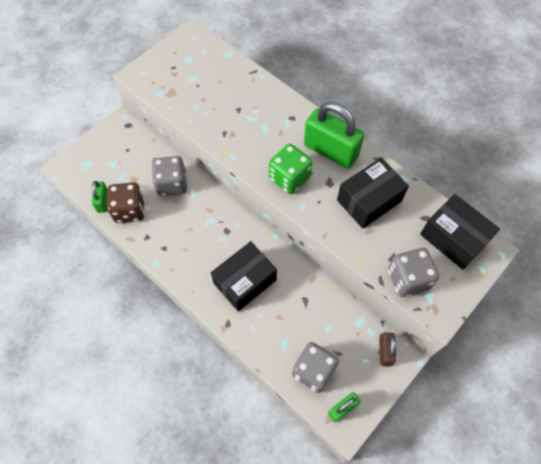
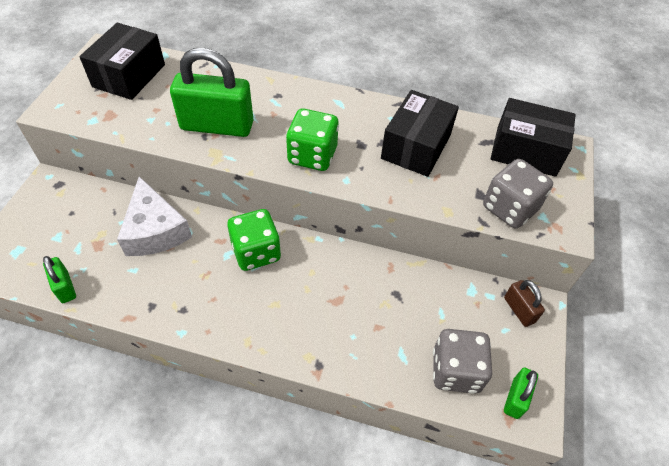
camera: 30 degrees left, 10 degrees down
brown dice [107,182,145,223] -> none
grey dice [152,156,187,196] -> white cheese [117,176,192,256]
black box [211,241,277,311] -> black box moved to [79,23,165,100]
green padlock [304,102,364,169] -> green padlock moved to [170,48,254,137]
none -> green dice [227,209,281,271]

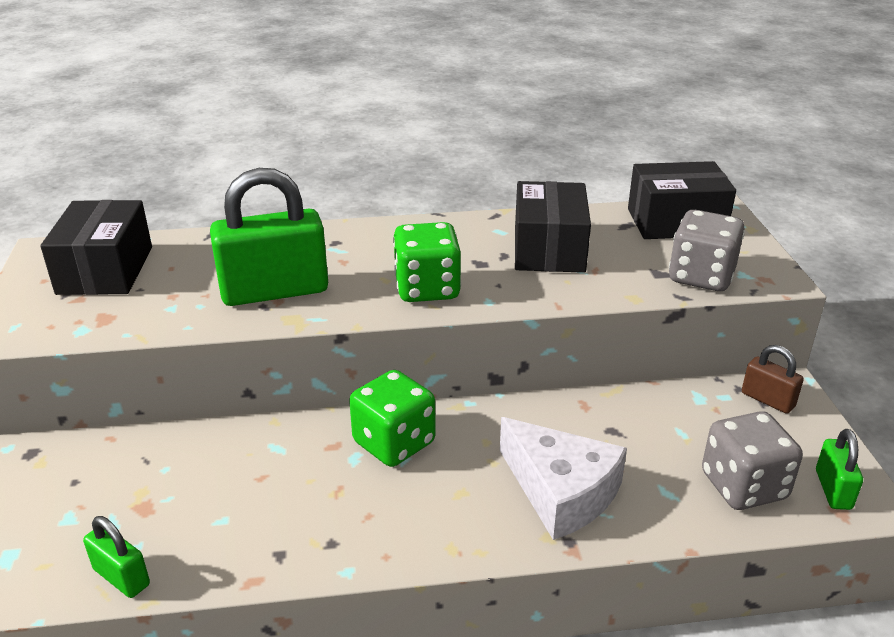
camera: 20 degrees left, 20 degrees down
white cheese [117,176,192,256] -> white cheese moved to [500,417,627,540]

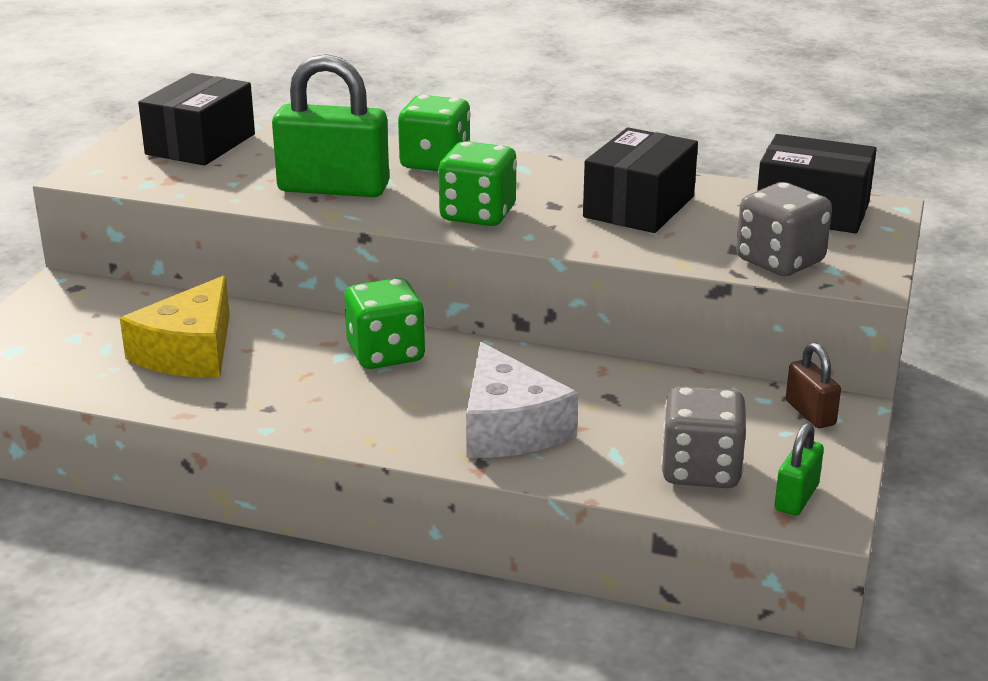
camera: 25 degrees right, 5 degrees down
green padlock [83,516,150,598] -> none
none -> yellow cheese [120,275,230,378]
none -> green dice [398,95,471,171]

